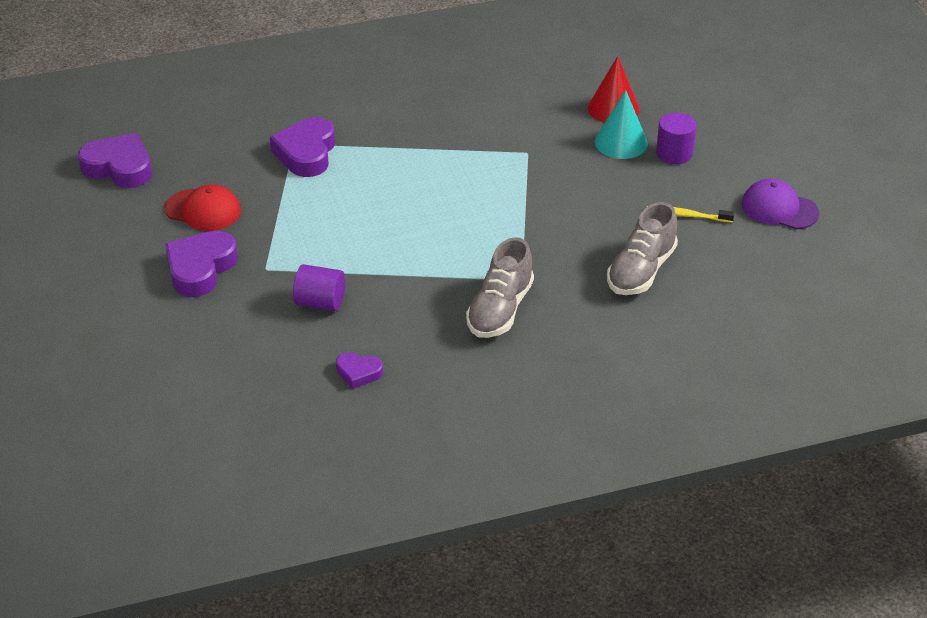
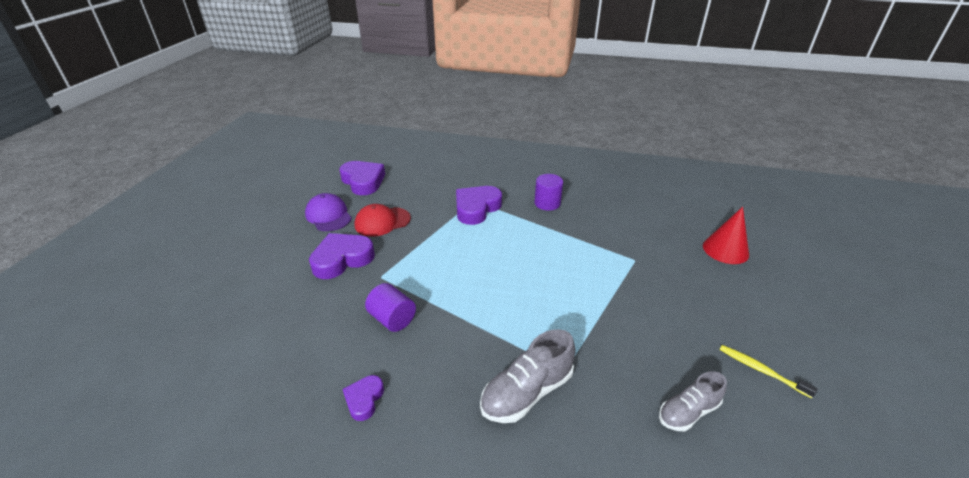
camera: 30 degrees right, 5 degrees down
red cap [165,184,241,231] -> red cap turned 105 degrees clockwise [355,204,411,237]
purple heart [336,352,383,389] -> purple heart turned 60 degrees clockwise [343,375,384,421]
turquoise cone [595,90,648,159] -> none
grey shoe [607,202,678,295] -> grey shoe [659,371,727,431], size x0.66
purple cylinder [656,112,696,164] -> purple cylinder moved to [535,174,563,211]
purple cap [741,179,819,229] -> purple cap moved to [305,193,352,231]

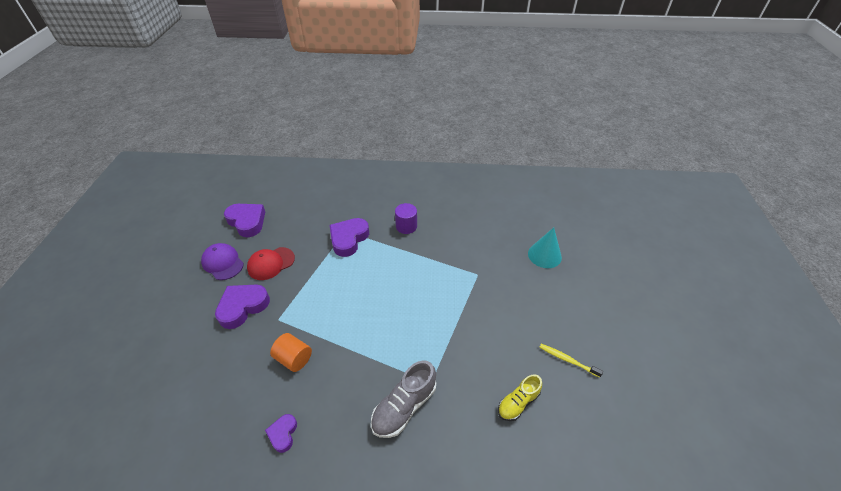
camera: 10 degrees left, 10 degrees up
purple cylinder [365,283,416,332] -> orange cylinder [270,333,312,372]
grey shoe [659,371,727,431] -> yellow shoe [498,374,542,421]
red cone [703,207,749,264] -> turquoise cone [528,228,562,268]

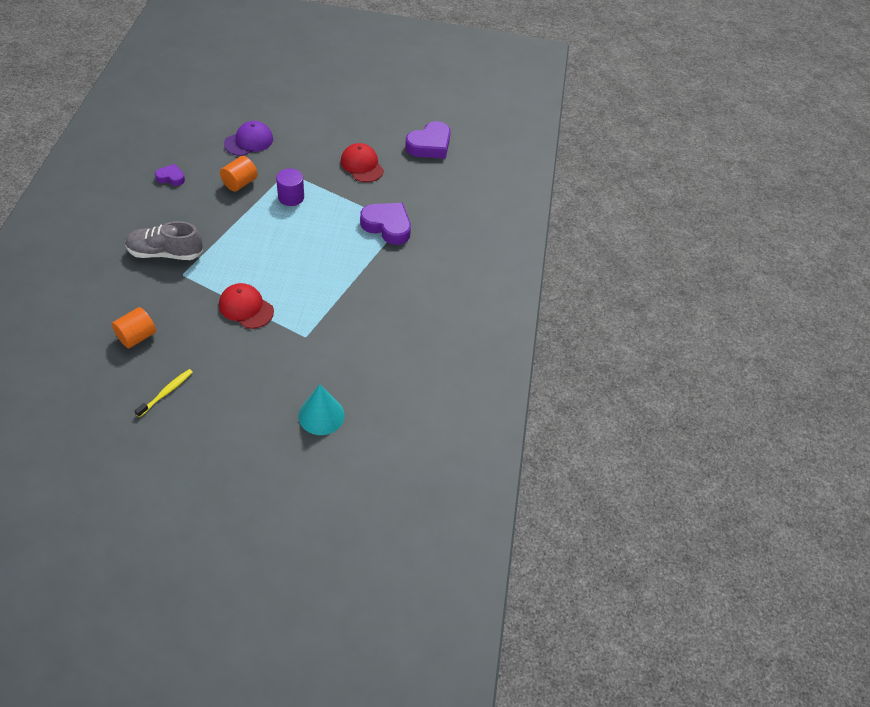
camera: 90 degrees right, 5 degrees up
purple cap [201,243,244,280] -> purple cap moved to [224,121,273,156]
purple heart [215,285,270,329] -> none
grey shoe [371,360,436,438] -> grey shoe turned 45 degrees counterclockwise [125,221,203,260]
purple cylinder [395,203,417,234] -> purple cylinder moved to [276,168,304,206]
yellow shoe [498,374,542,421] -> orange cylinder [112,307,156,348]
none -> red cap [219,283,274,329]

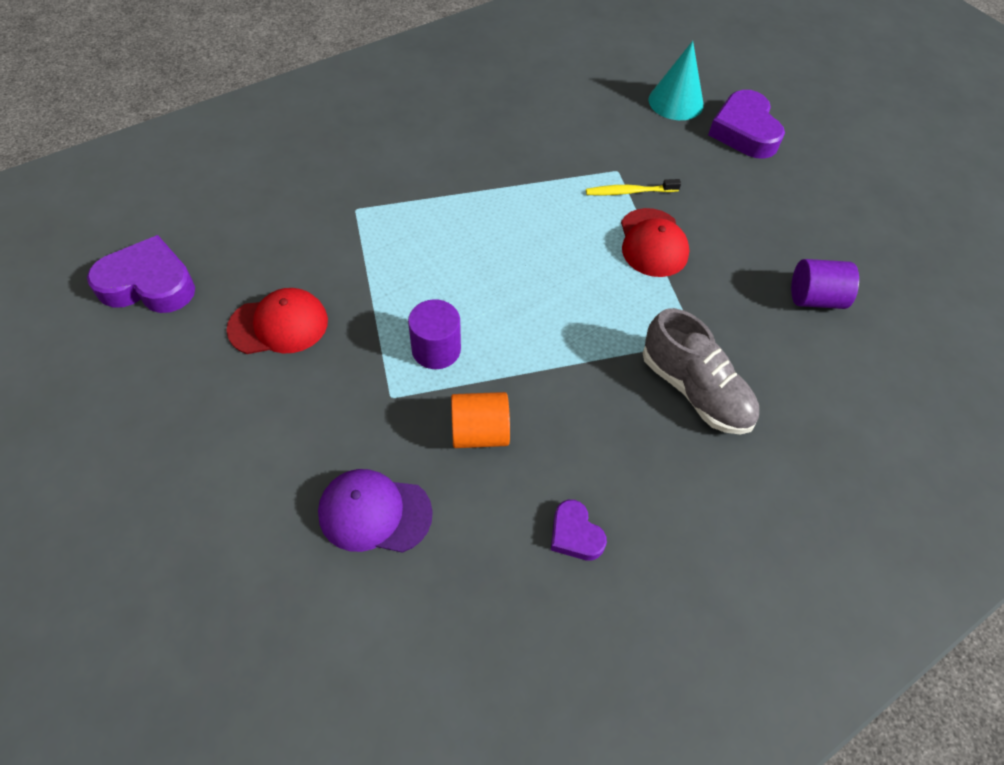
camera: 130 degrees left, 5 degrees up
orange cylinder [112,307,156,348] -> purple cylinder [791,259,859,309]
yellow toothbrush [135,369,193,418] -> yellow toothbrush moved to [586,179,681,196]
red cap [341,143,384,182] -> red cap turned 120 degrees counterclockwise [226,288,328,354]
purple heart [360,203,411,245] -> purple heart moved to [708,90,785,159]

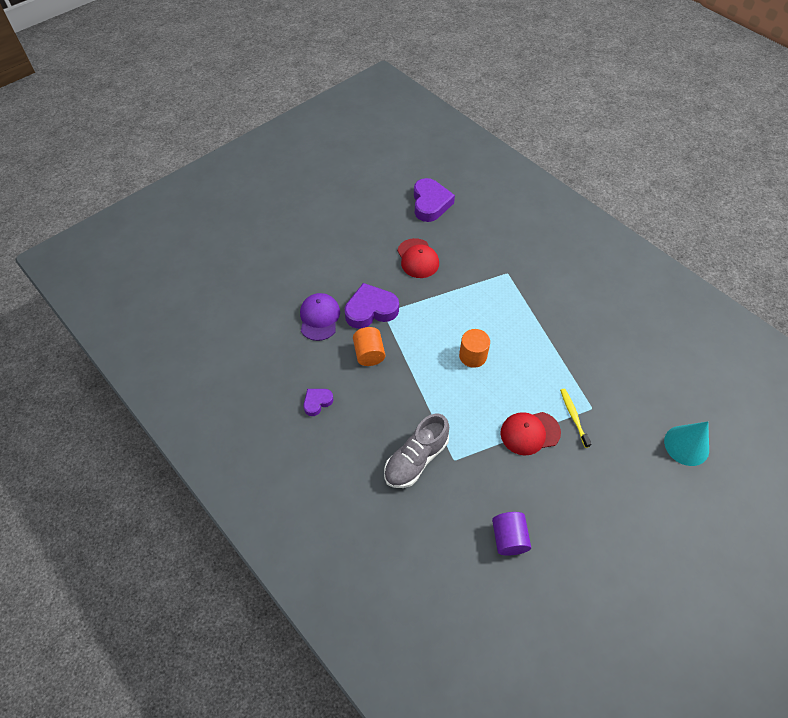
camera: 85 degrees right, 0 degrees up
purple cylinder [408,299,461,369] -> none
purple heart [708,90,785,159] -> purple heart moved to [345,283,399,329]
none -> orange cylinder [459,329,490,368]

